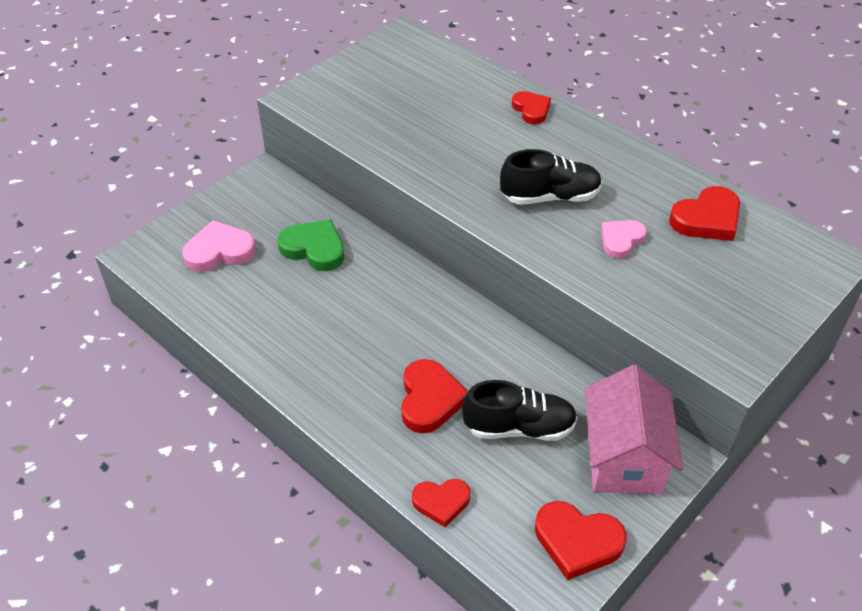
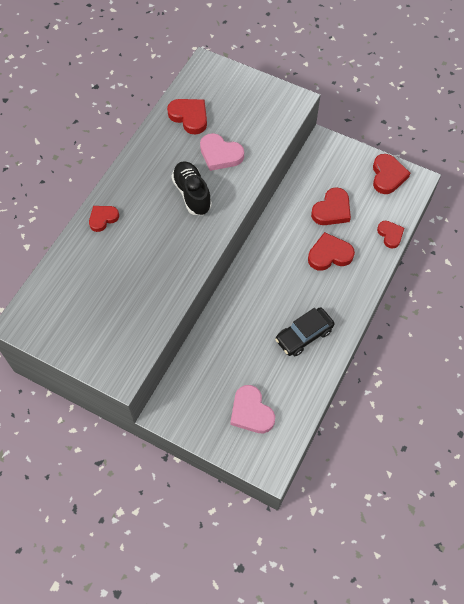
camera: 105 degrees left, 15 degrees up
green heart [278,219,344,271] -> none
black shoe [462,380,577,441] -> red heart [311,187,351,225]
pink house [585,365,683,494] -> none
pink heart [601,220,647,259] -> pink heart [200,133,244,171], size x1.50
none -> black car [275,307,334,356]

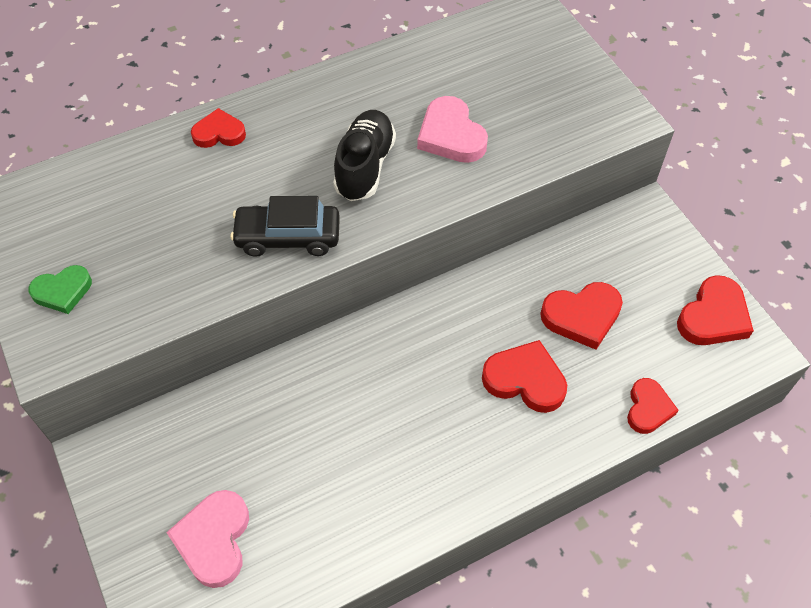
camera: 35 degrees right, 5 degrees down
red heart [167,99,207,135] -> none
black car [275,307,334,356] -> black car moved to [230,196,340,257]
none -> green heart [29,265,92,314]

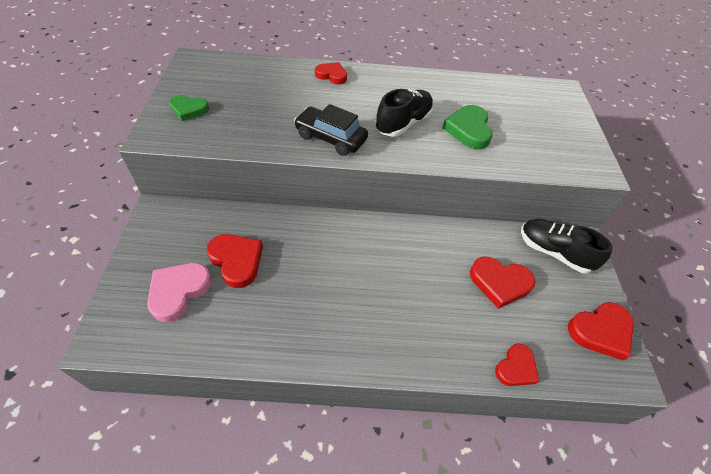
camera: 25 degrees right, 5 degrees down
pink heart [417,96,488,163] -> green heart [443,105,493,149]
red heart [482,340,567,413] -> red heart moved to [206,234,263,288]
none -> black shoe [521,219,613,273]

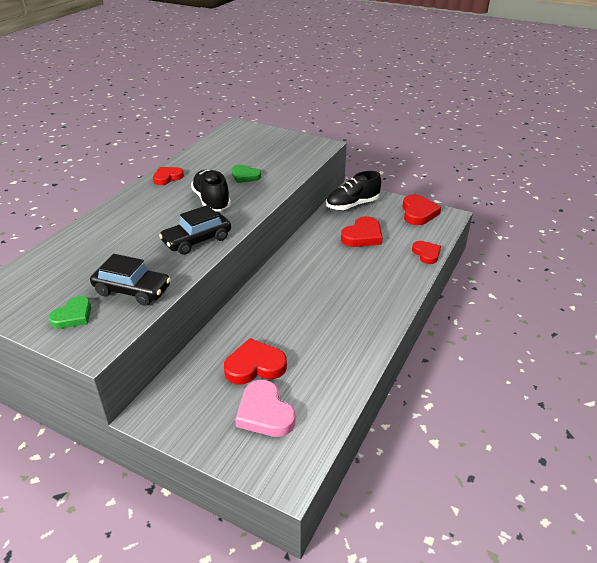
camera: 60 degrees left, 15 degrees down
red heart [315,62,347,84] -> red heart moved to [153,167,184,185]
green heart [443,105,493,149] -> green heart [232,165,261,183], size x0.66
none -> black car [90,254,171,306]

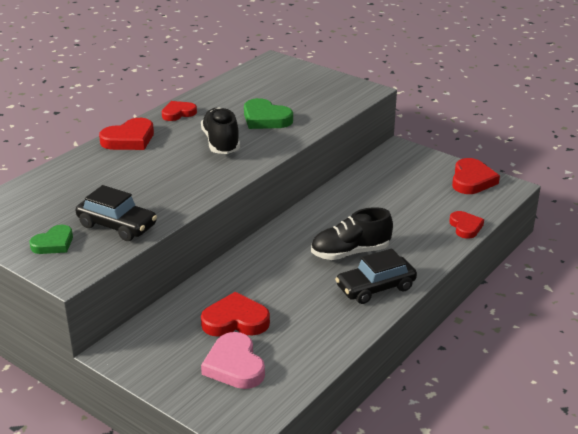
camera: 10 degrees right, 5 degrees down
black car [159,205,231,255] -> black car moved to [335,249,417,304]
green heart [232,165,261,183] -> green heart [244,98,293,129], size x1.50
black shoe [326,171,381,210] -> black shoe moved to [311,207,393,260]
red heart [341,216,383,247] -> red heart moved to [99,118,154,150]

